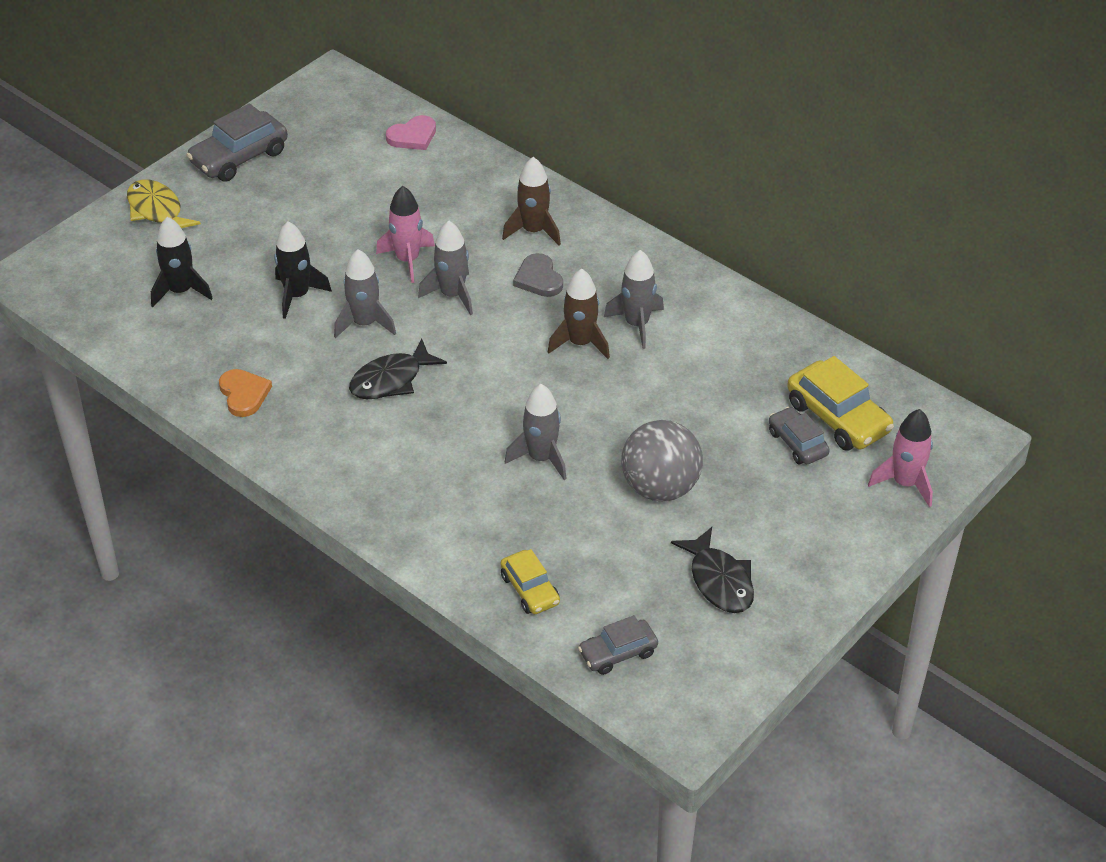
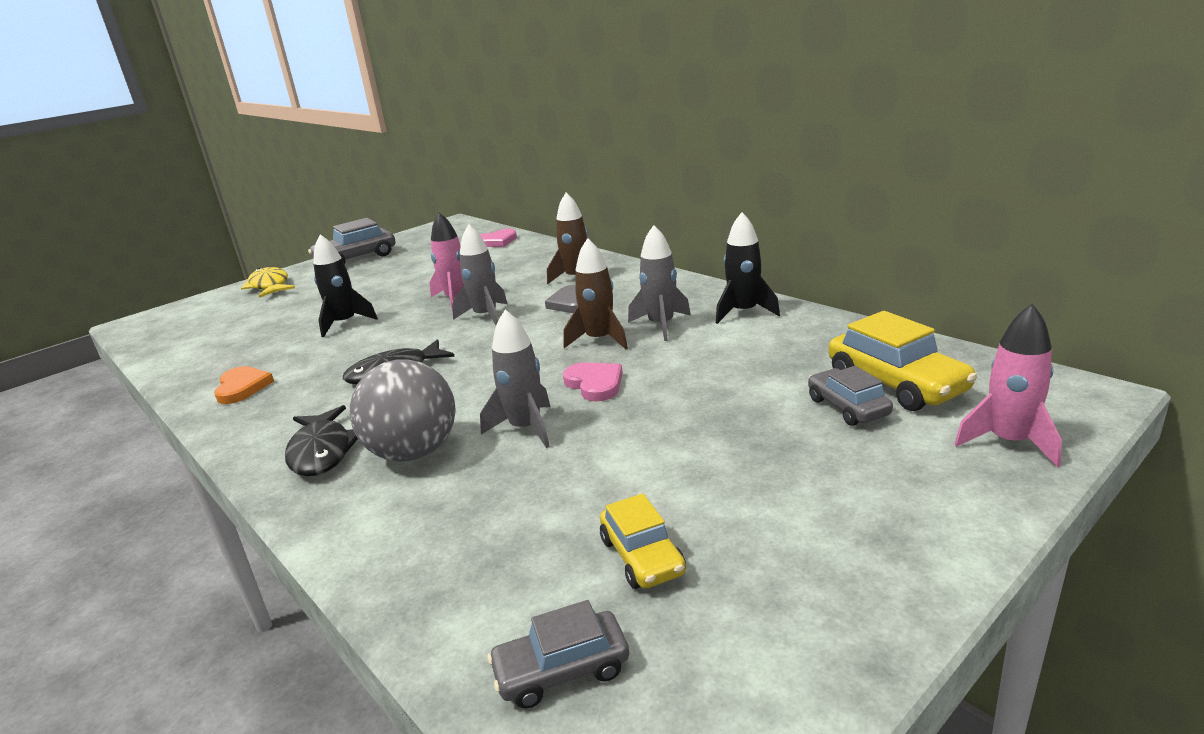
camera: 10 degrees right, 20 degrees down
black rocket [151,217,213,307] -> black rocket moved to [716,212,780,324]
grey rocket [334,249,396,338] -> none
yellow car [500,549,560,614] -> yellow car moved to [600,494,686,589]
grey ball [621,420,703,501] -> grey ball moved to [350,359,455,462]
black fish [671,527,754,613] -> black fish moved to [285,405,358,476]
none -> pink heart [563,362,623,401]

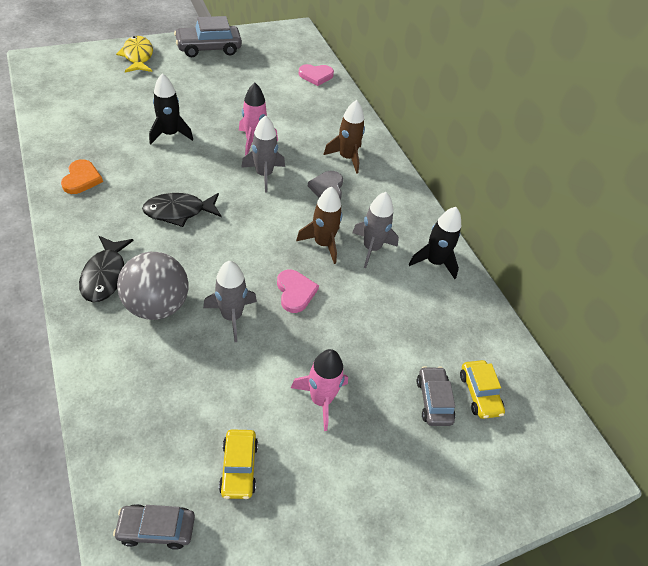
camera: 10 degrees right, 25 degrees up
yellow car [828,311,977,411] -> yellow car [460,360,505,419], size x0.61
pink rocket [954,304,1062,467] -> pink rocket moved to [291,349,348,431]

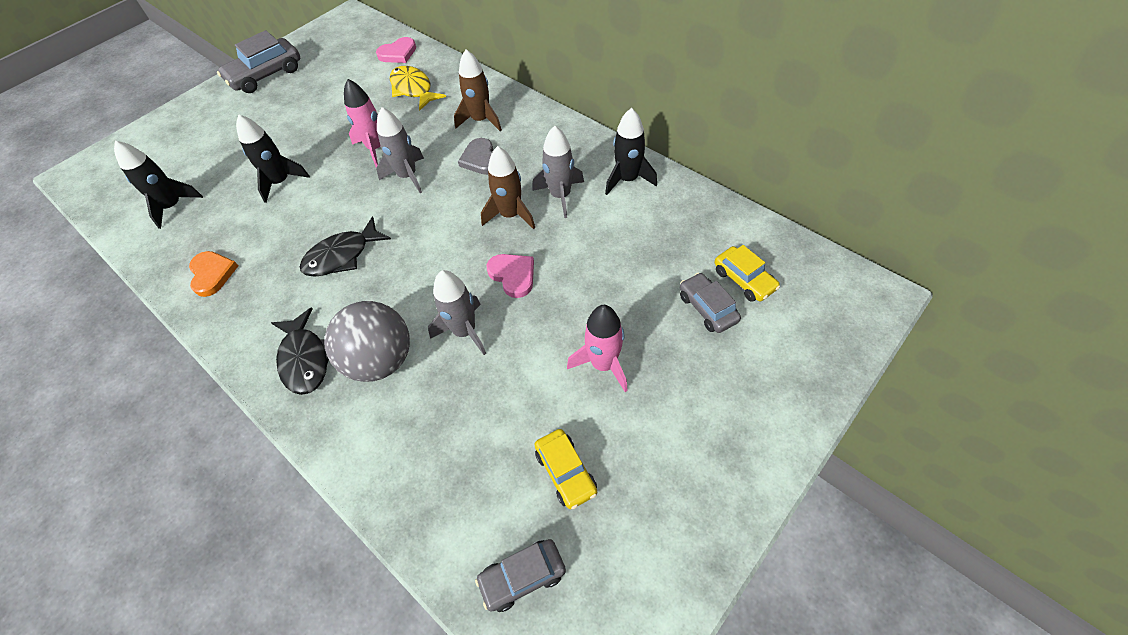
camera: 15 degrees left, 5 degrees up
yellow fish [116,36,153,73] -> yellow fish moved to [390,66,446,111]
none -> black rocket [114,141,203,229]

